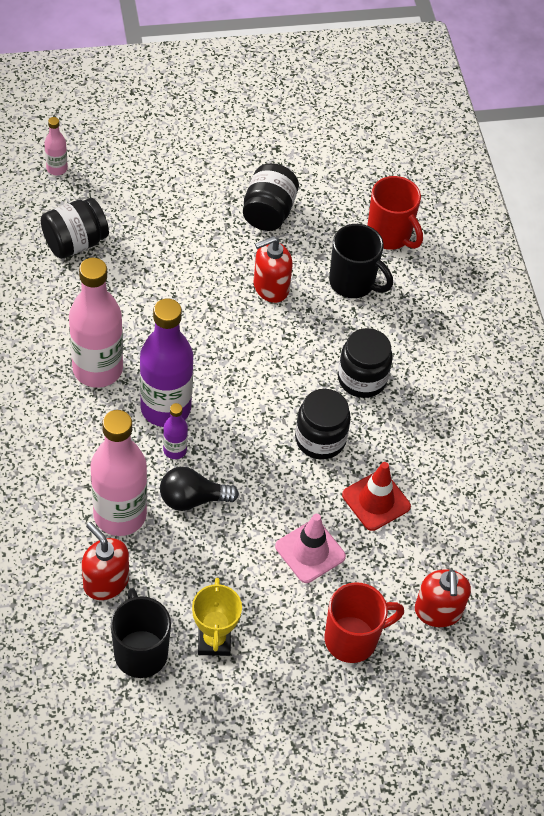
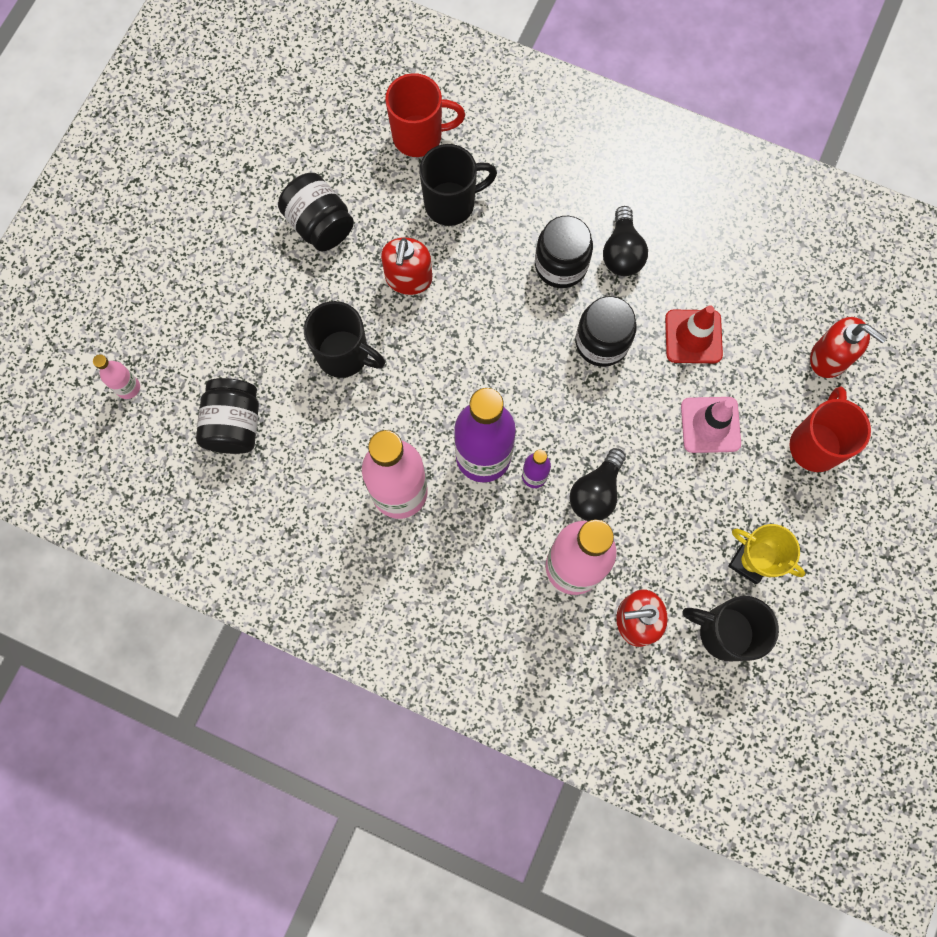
camera: 50 degrees left, 20 degrees up
none -> black mug [304,301,385,378]
none -> black light bulb [603,206,648,276]

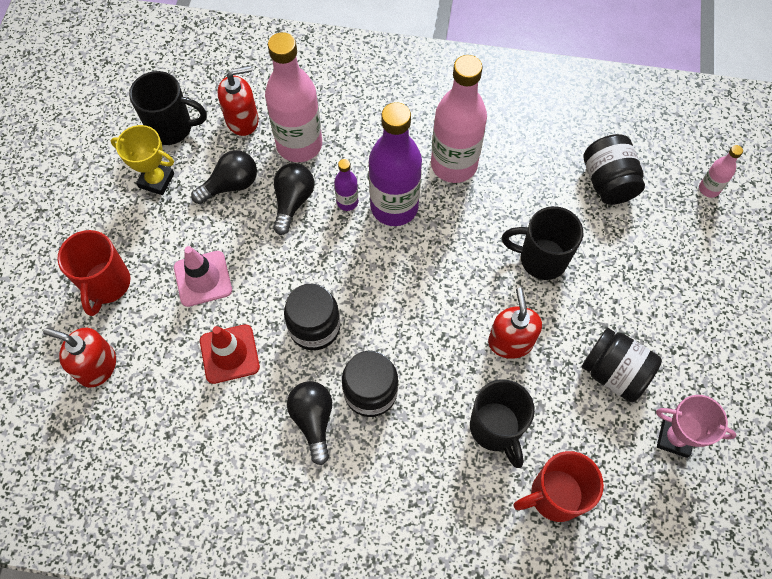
camera: 165 degrees right, 10 degrees down
black mug [419,144,497,226] -> black mug turned 75 degrees counterclockwise [470,379,535,468]
none -> black light bulb [191,150,257,204]
none -> pink trophy [656,395,737,458]

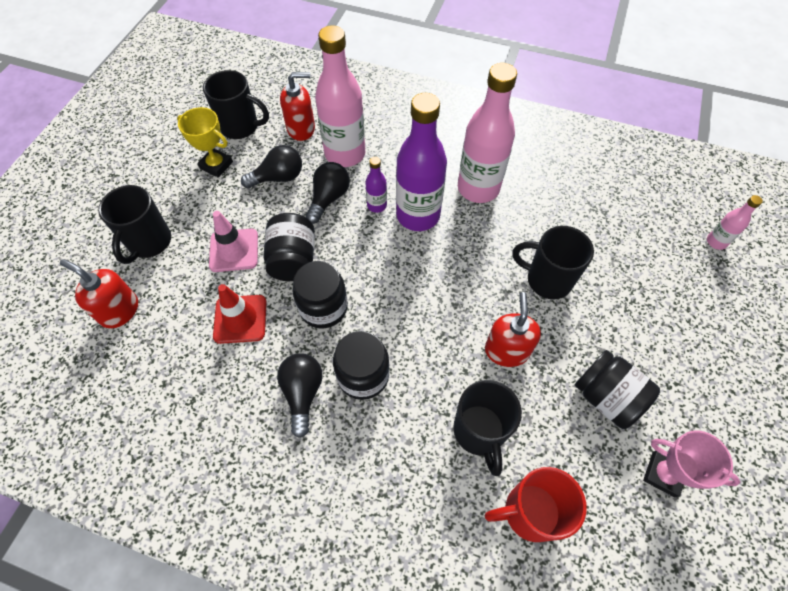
camera: 10 degrees right, 5 degrees down
red mug [57,230,130,316] -> black mug [98,185,171,264]
black jar [584,134,645,205] -> black jar moved to [263,213,314,281]

